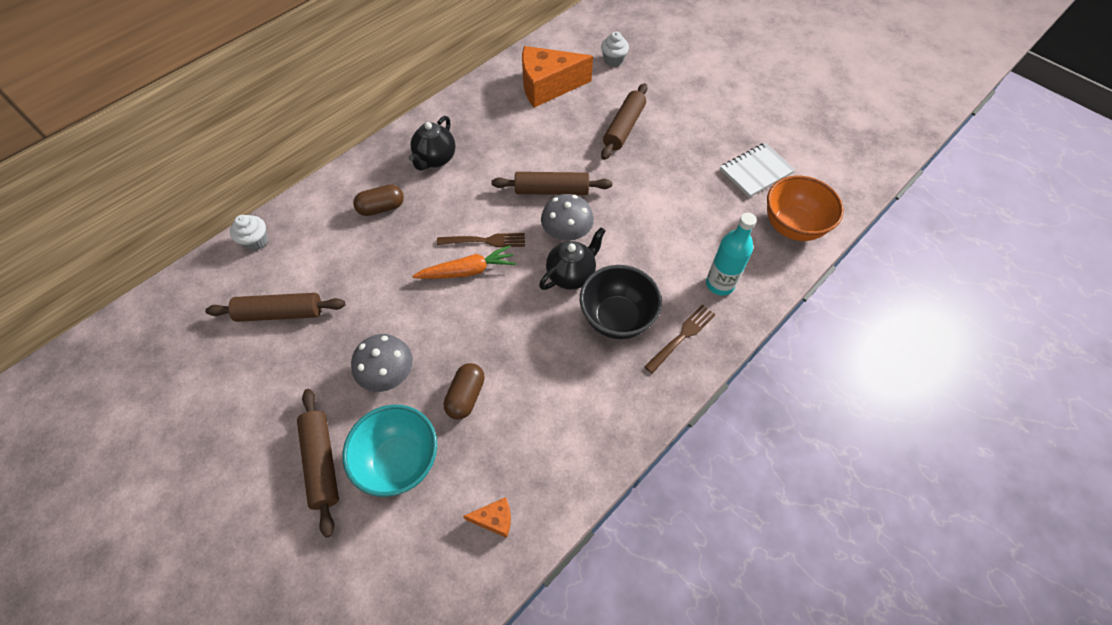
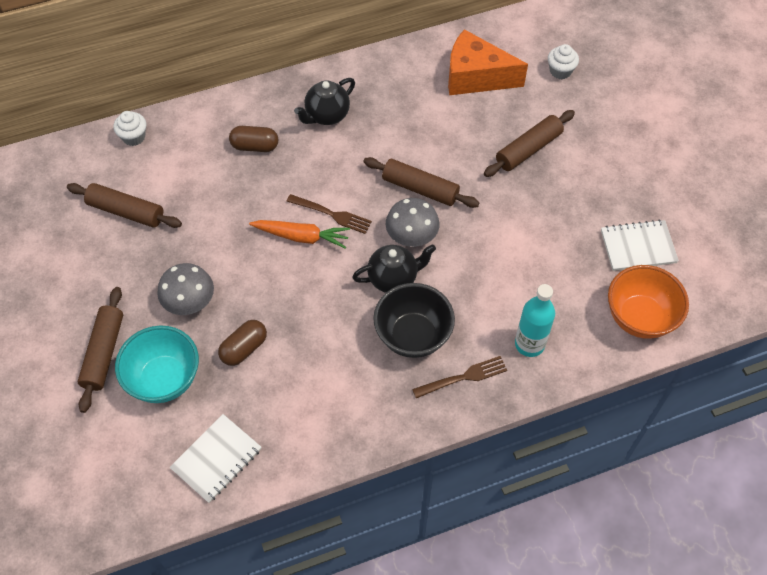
camera: 25 degrees right, 0 degrees up
orange cheese [463,497,511,538] -> white notebook [170,414,261,503]

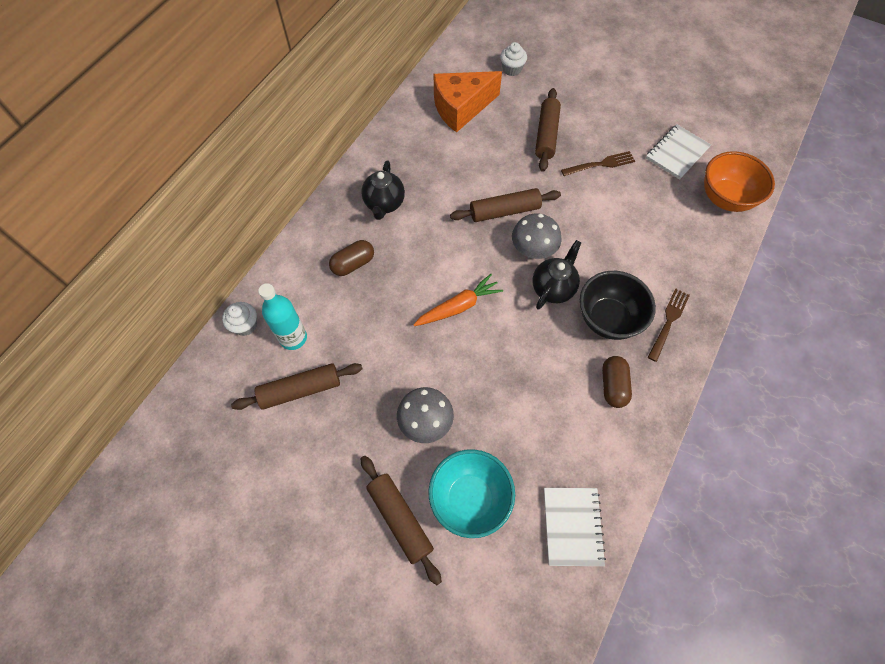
camera: 40 degrees left, 5 degrees up
brown capsule [218,320,267,366] -> brown capsule moved to [602,356,632,408]
brown fork [286,194,372,234] -> brown fork moved to [561,151,635,176]
turquoise bottle [515,284,555,357] -> turquoise bottle moved to [258,283,307,350]

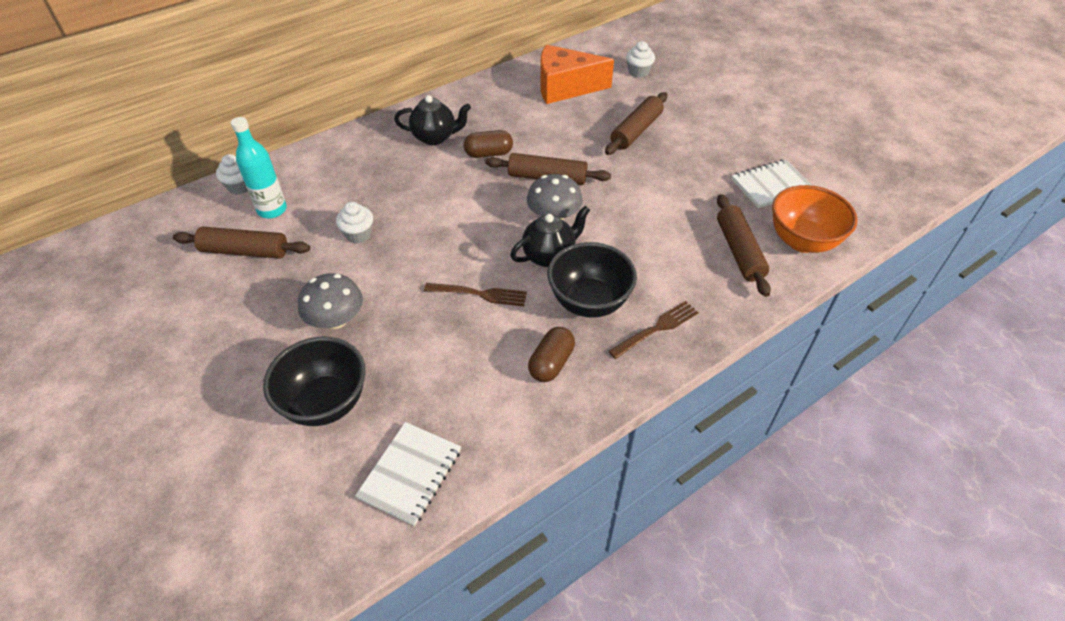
camera: 25 degrees right, 15 degrees down
brown capsule [329,240,374,276] -> brown capsule moved to [464,130,513,158]
brown rolling pin [360,456,442,585] -> brown rolling pin moved to [717,194,771,297]
black teapot [361,161,405,220] -> black teapot turned 120 degrees counterclockwise [394,95,471,145]
orange carrot [413,274,503,326] -> none
turquoise bowl [428,449,515,538] -> black bowl [263,337,366,426]
brown fork [561,151,635,176] -> brown fork moved to [424,283,527,306]
none -> white cupcake [336,202,373,243]

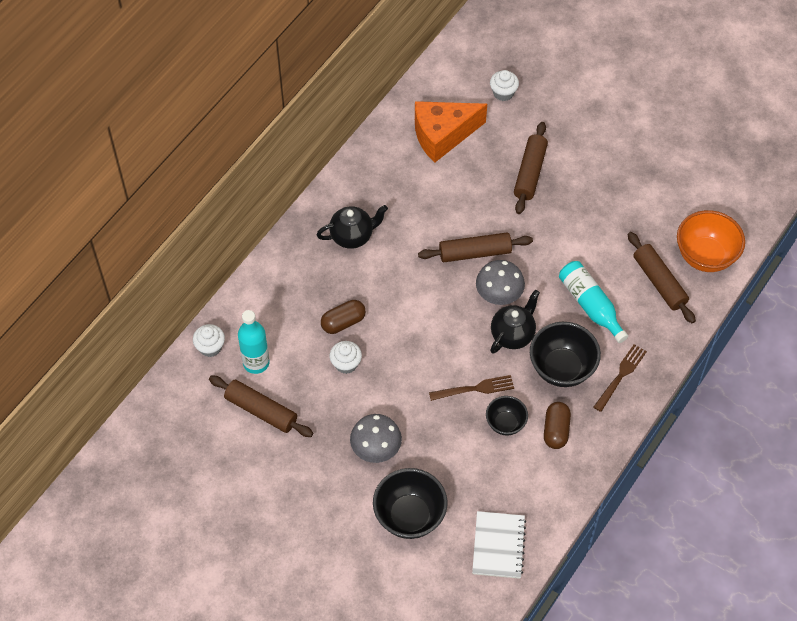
camera: 20 degrees left, 10 degrees up
brown rolling pin [173,227,310,259] -> brown rolling pin turned 45 degrees clockwise [209,376,313,437]
brown capsule [464,130,513,158] -> brown capsule moved to [321,300,366,334]
white notebook [732,160,813,208] -> none
none -> black bowl [486,396,528,436]
none -> turquoise bottle [559,261,628,343]

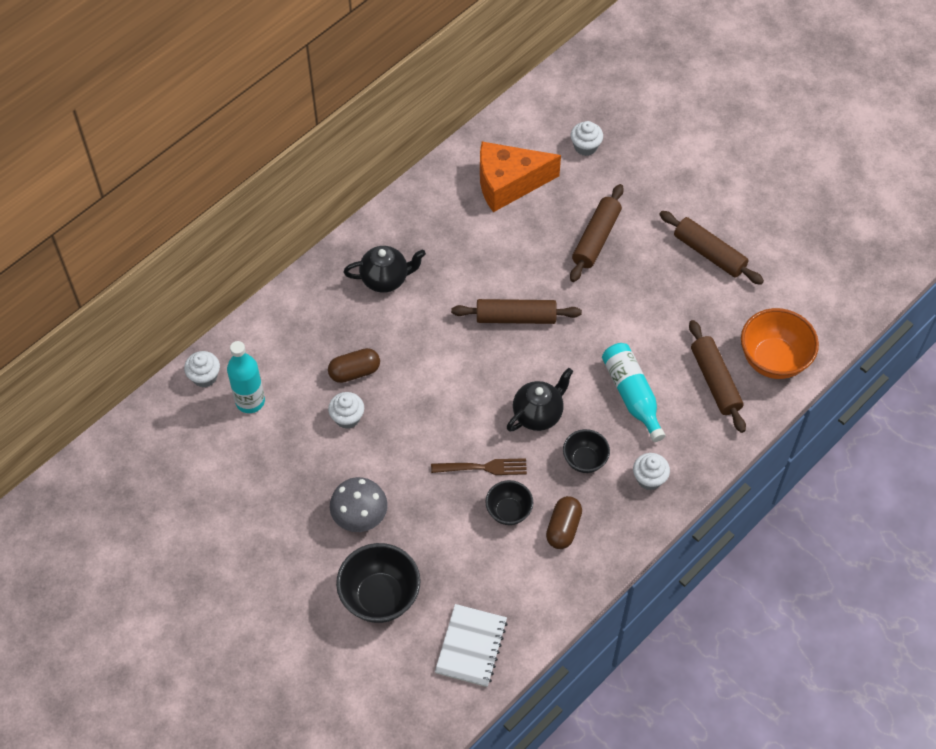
camera: 10 degrees right, 0 degrees up
brown rolling pin [209,376,313,437] -> brown rolling pin moved to [659,211,764,285]
grey mushroom [476,260,525,305] -> none
black bowl [530,322,601,387] -> black bowl [563,429,610,473], size x0.59
brown fork [594,344,647,412] -> white cupcake [633,453,670,490]

